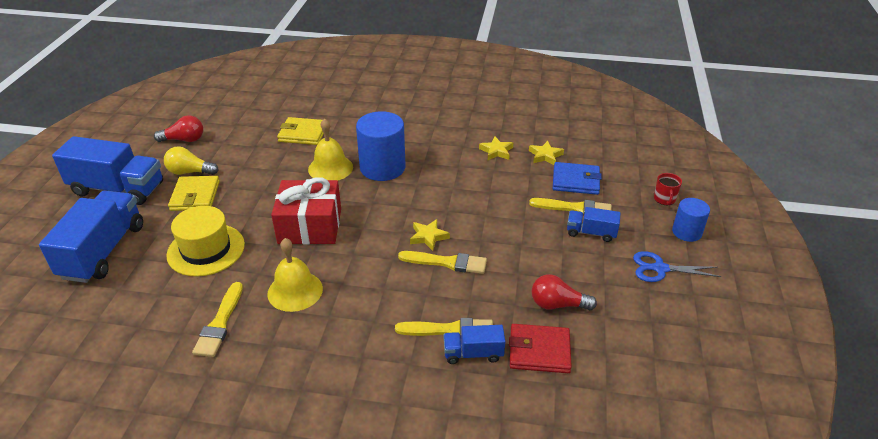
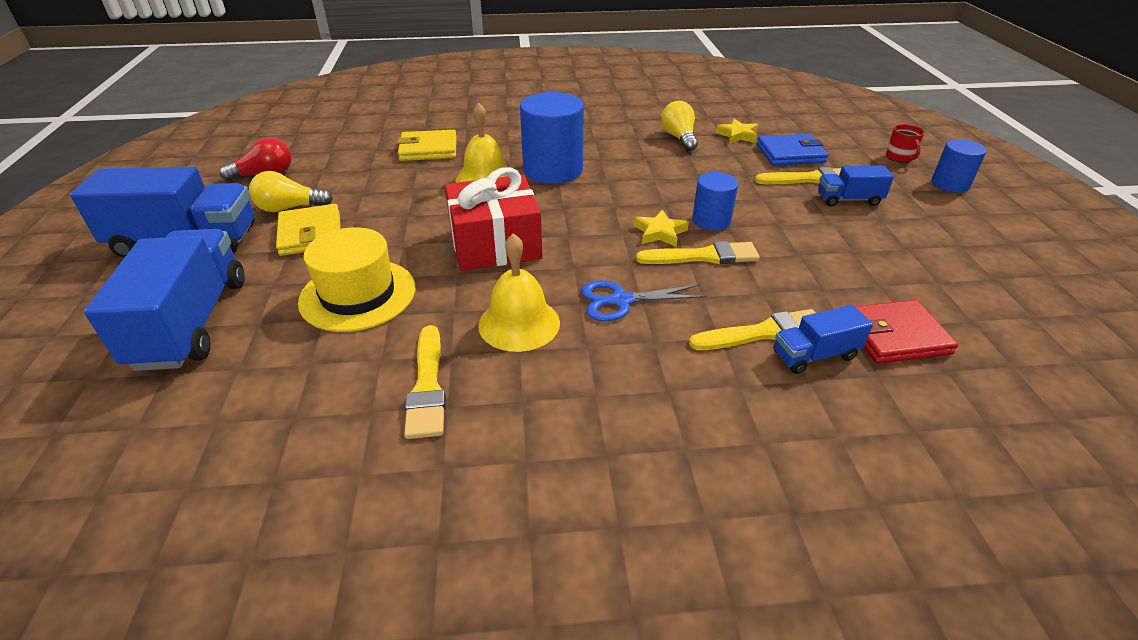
camera: 15 degrees left, 0 degrees up
yellow star [479,137,513,160] -> yellow light bulb [661,101,698,151]
red light bulb [532,274,597,310] -> none
blue scissors [633,251,721,282] -> blue scissors moved to [581,280,707,322]
none -> blue cylinder [692,172,738,230]

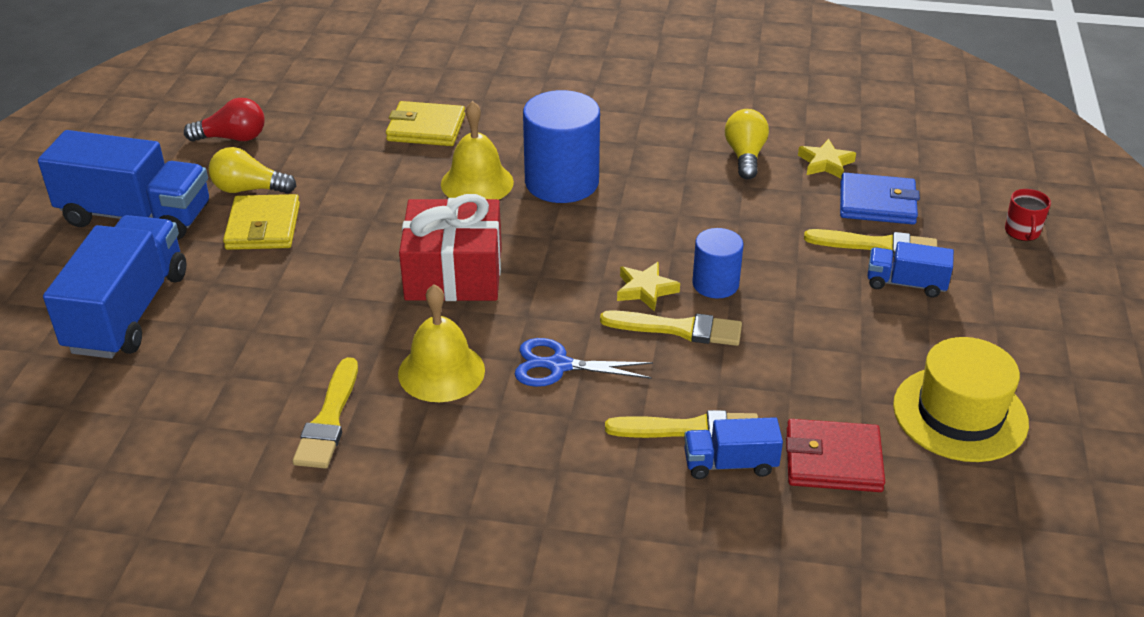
camera: 15 degrees right, 0 degrees up
yellow hat [298,227,415,332] -> yellow hat moved to [893,337,1029,462]
blue cylinder [932,139,987,193] -> none

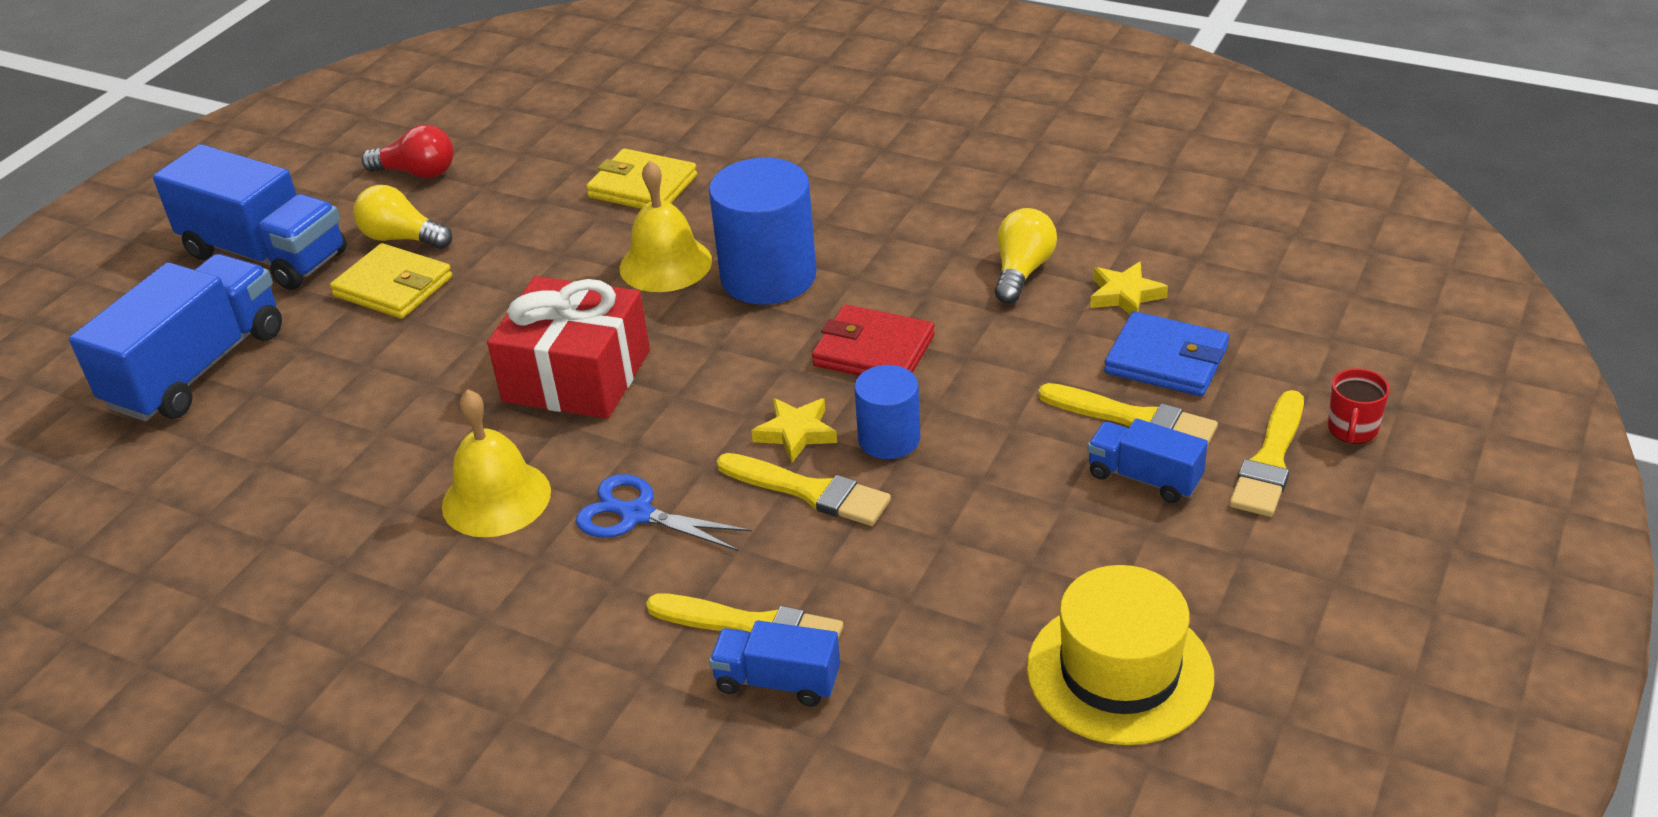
camera: 20 degrees right, 0 degrees up
yellow wallet [223,194,300,250] -> yellow wallet turned 75 degrees counterclockwise [330,243,452,319]
yellow brush [293,357,358,468] -> yellow brush moved to [1229,390,1304,517]
red wallet [786,419,885,492] -> red wallet moved to [812,305,935,376]

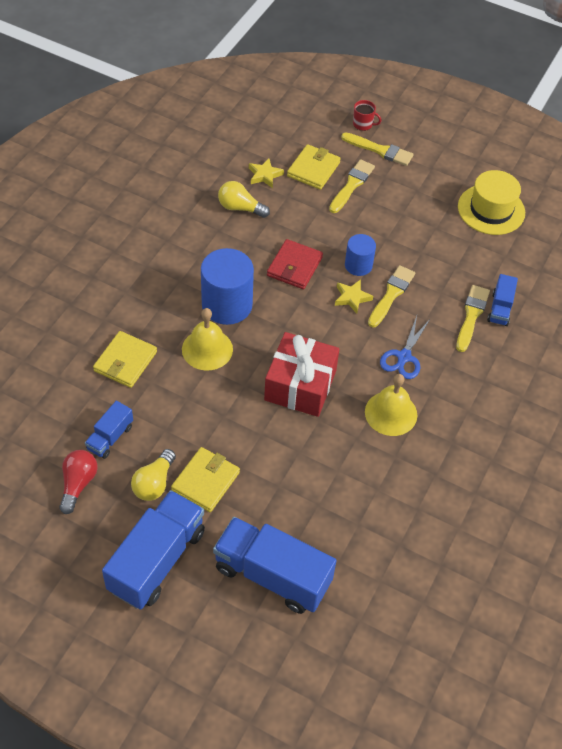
camera: 95 degrees left, 15 degrees up
blue truck [1087,418,1208,503] -> blue truck moved to [85,401,133,459]
blue wallet [1104,311,1229,396] -> yellow wallet [287,144,341,190]

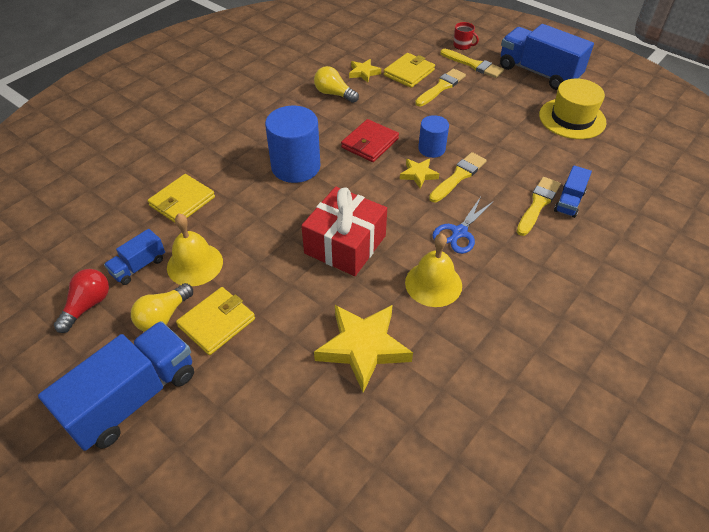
camera: 15 degrees right, 5 degrees down
yellow bell [182,308,233,371] -> yellow bell moved to [167,214,223,286]
blue truck [213,517,337,614] -> blue truck moved to [500,24,594,90]
none -> yellow star [314,305,413,393]

